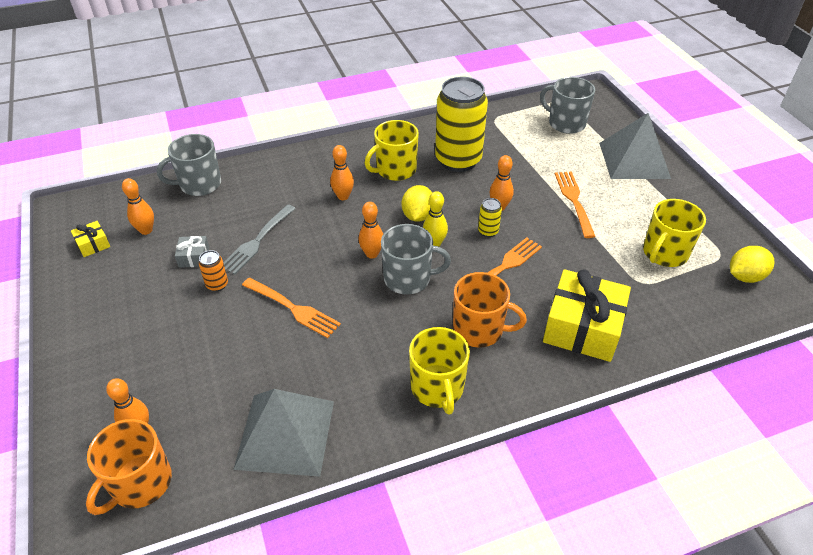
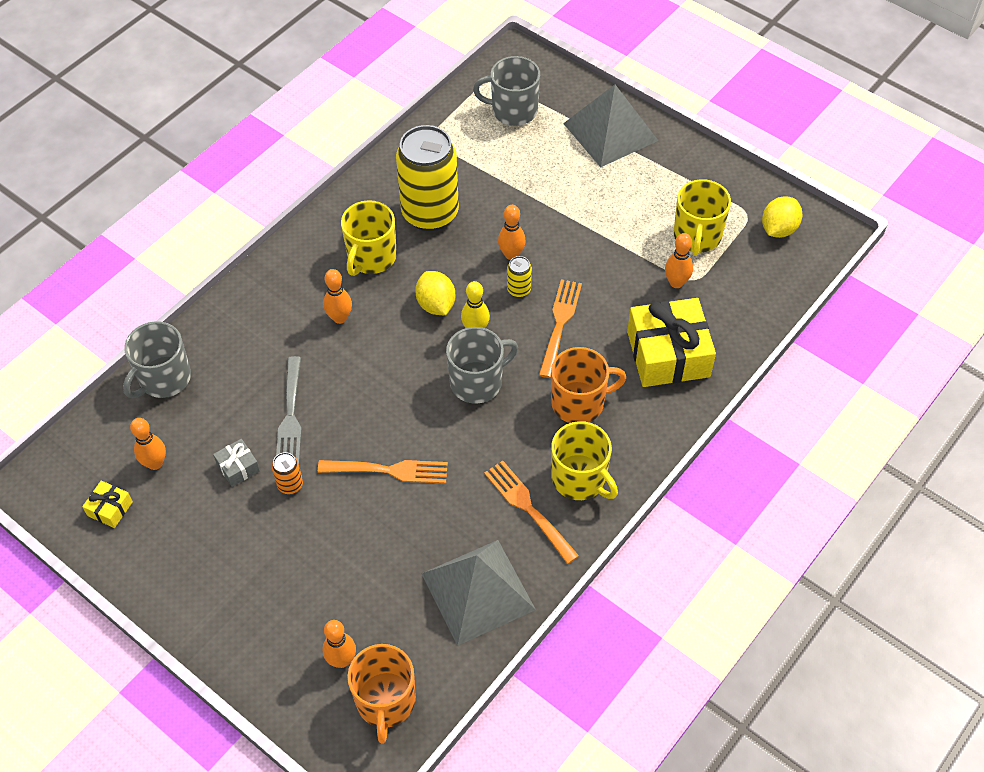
camera: 30 degrees left, 10 degrees up
orange bowling pin [359,202,383,259] -> orange bowling pin moved to [665,233,693,288]
orange fork [555,172,595,238] -> orange fork moved to [484,461,579,564]

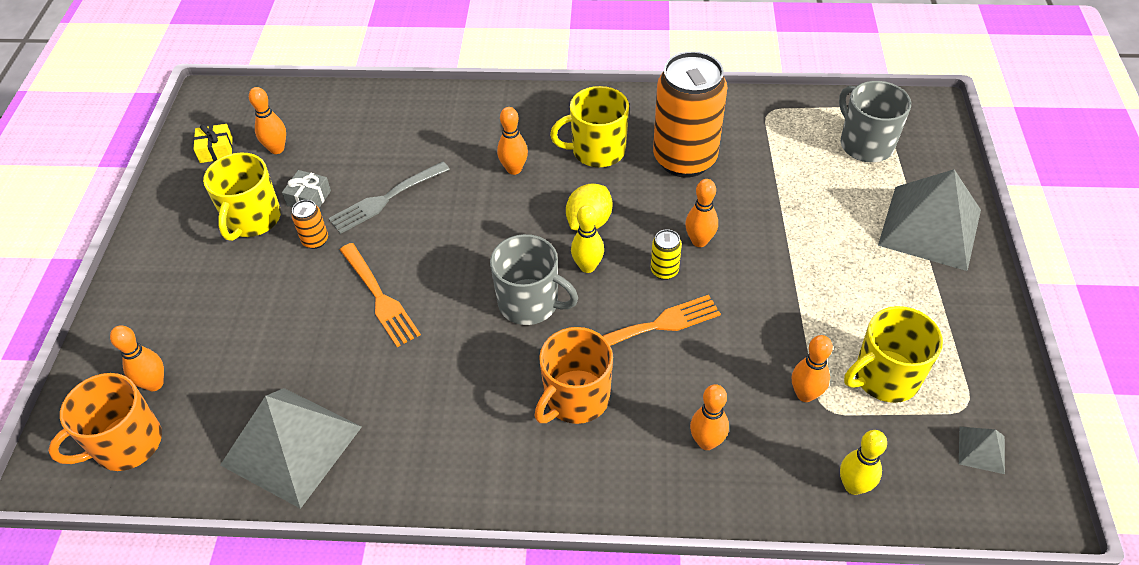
camera: 55 degrees right, 5 degrees down
grey mug [123,321,191,398] -> none
yellow can [396,125,459,231] -> orange can [653,51,727,178]
orange fork [484,461,579,564] -> none
orange mug [551,347,626,423] -> orange mug turned 90 degrees clockwise [534,327,613,424]
yellow mug [551,421,618,500] -> yellow mug moved to [203,153,281,241]
yellow gift [627,298,716,387] -> orange bowling pin [690,384,729,450]
yellow lemon [762,196,802,238] -> grey pyramid [959,427,1005,474]
none -> yellow bowling pin [840,430,887,495]

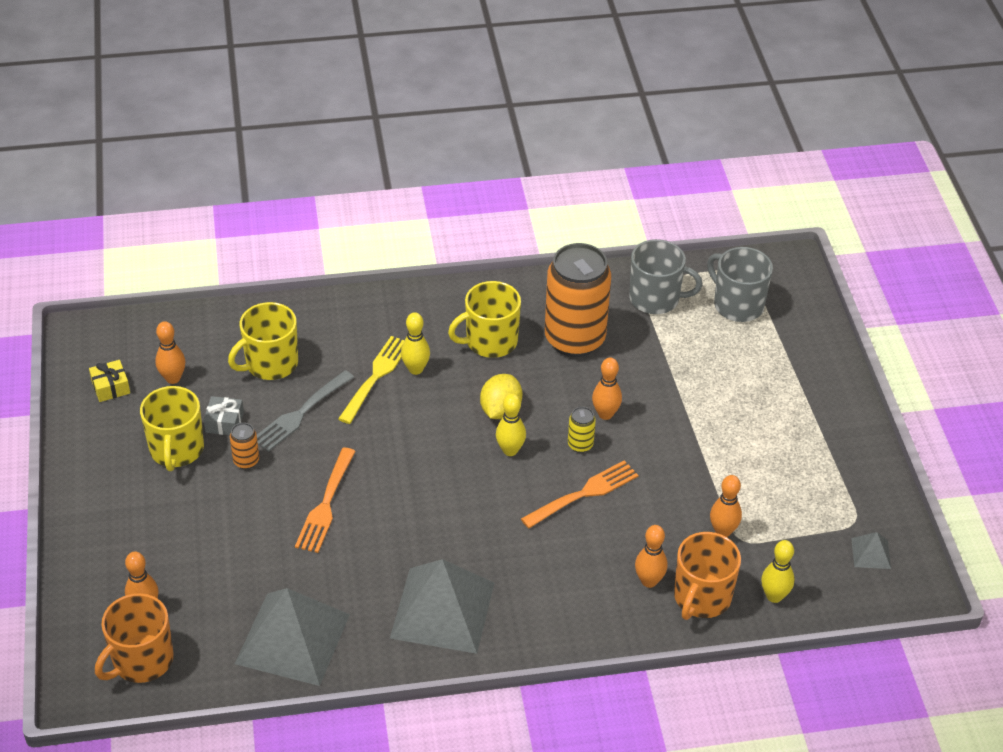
camera: 15 degrees left, 5 degrees down
orange fork [340,243,421,347] -> orange fork turned 60 degrees clockwise [295,448,356,553]
grey mug [490,234,578,325] -> grey mug moved to [629,239,703,314]
orange bowling pin [497,107,528,175] -> yellow bowling pin [401,312,430,375]
orange mug [534,327,613,424] -> orange mug moved to [674,532,741,620]
yellow mug [844,306,943,403] -> yellow mug moved to [228,302,298,380]
grey pyramid [878,169,981,271] -> grey pyramid moved to [390,559,494,654]
none -> yellow fork [338,336,405,424]

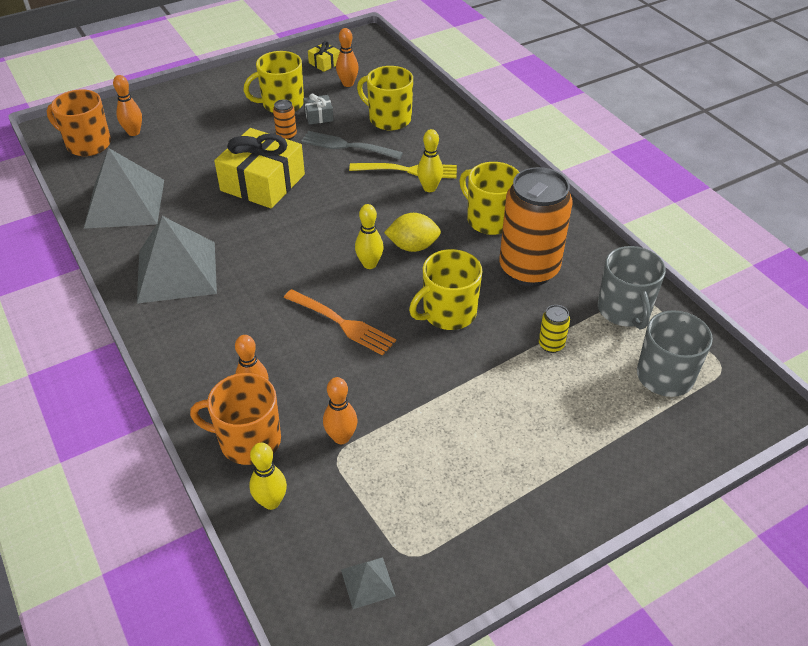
camera: 70 degrees right, 0 degrees up
orange fork [295,448,356,553] -> yellow gift [214,128,305,208]
yellow can [568,407,596,453] -> yellow can moved to [539,305,570,353]
orange bowling pin [592,357,622,420] -> yellow mug [409,249,482,330]

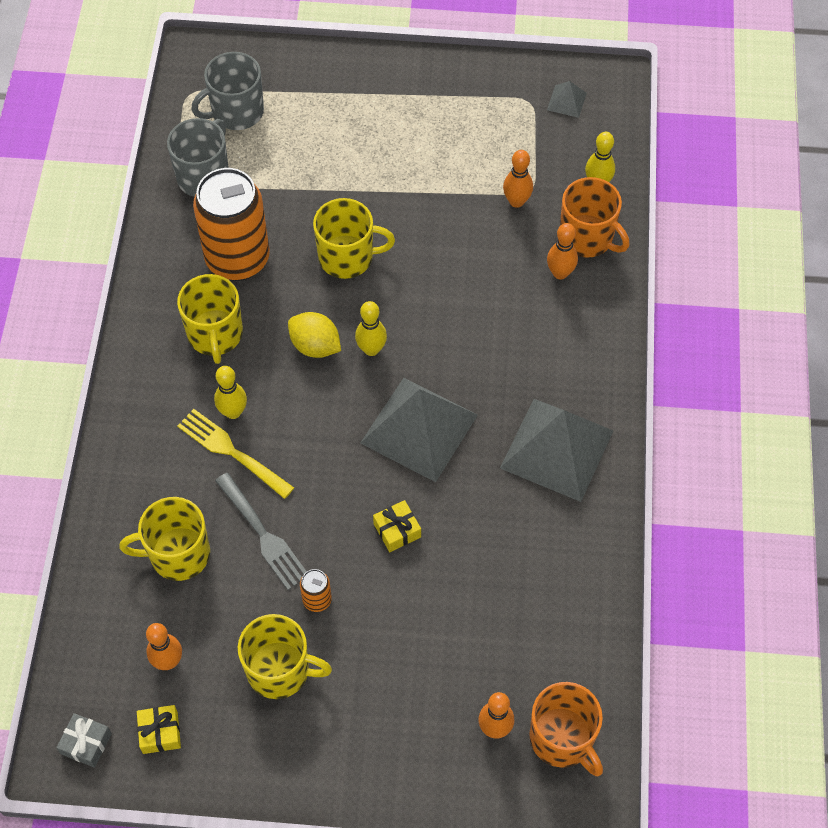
camera: 145 degrees left, 15 degrees up
grey pyramid [84,148,164,229] -> grey pyramid moved to [360,378,478,482]
yellow gift [214,128,305,208] -> yellow gift [373,500,421,552], size x0.44
orange fork [284,289,396,356] -> none
grey gift [304,93,334,125] -> grey gift moved to [56,713,112,768]
yellow mug [357,66,413,130] -> yellow mug turned 105 degrees clockwise [119,497,210,581]
yellow can [539,305,570,353] -> none

